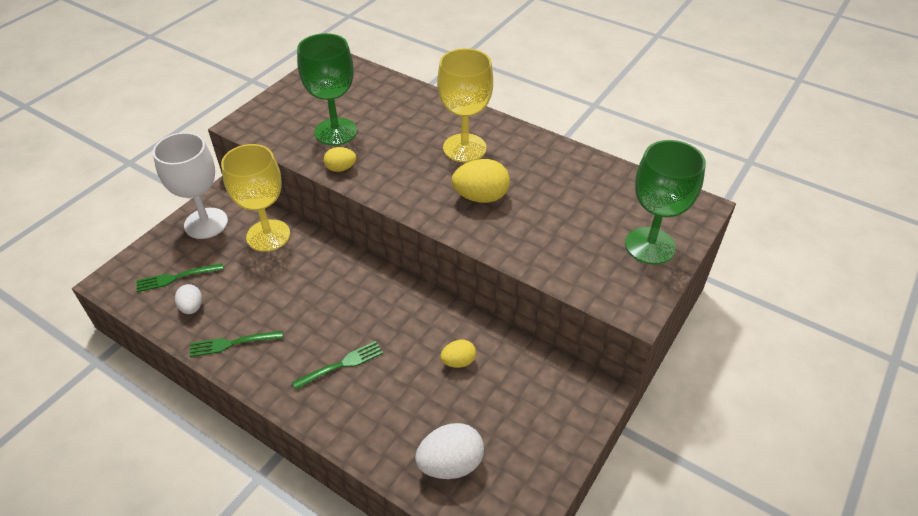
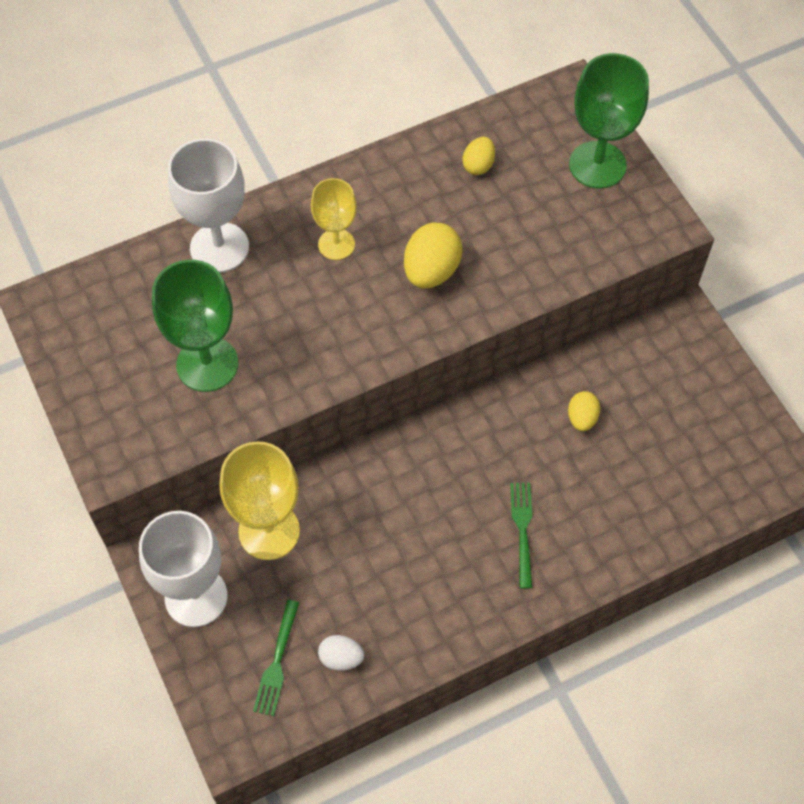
camera: 60 degrees left, 15 degrees up
green fork [190,331,283,357] -> none
yellow egg [324,147,356,172] -> yellow egg moved to [463,137,495,175]
white egg [415,423,484,479] -> none
yellow goblet [437,48,493,162] -> yellow goblet [311,178,357,260], size x0.62
none -> white goblet [168,139,249,273]

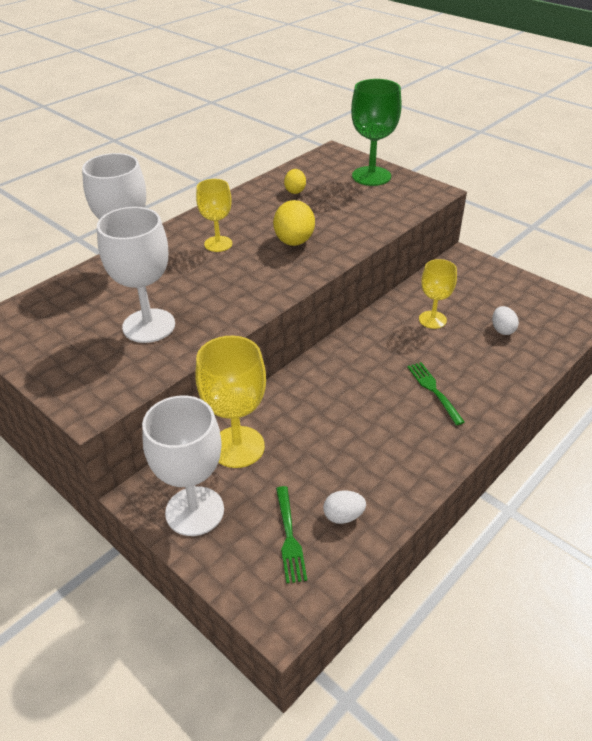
camera: 20 degrees left, 20 degrees down
green goblet [152,260,238,392] -> white goblet [97,207,175,343]
yellow egg [568,391,600,431] -> yellow goblet [419,259,457,329]
none -> white egg [492,306,519,335]

